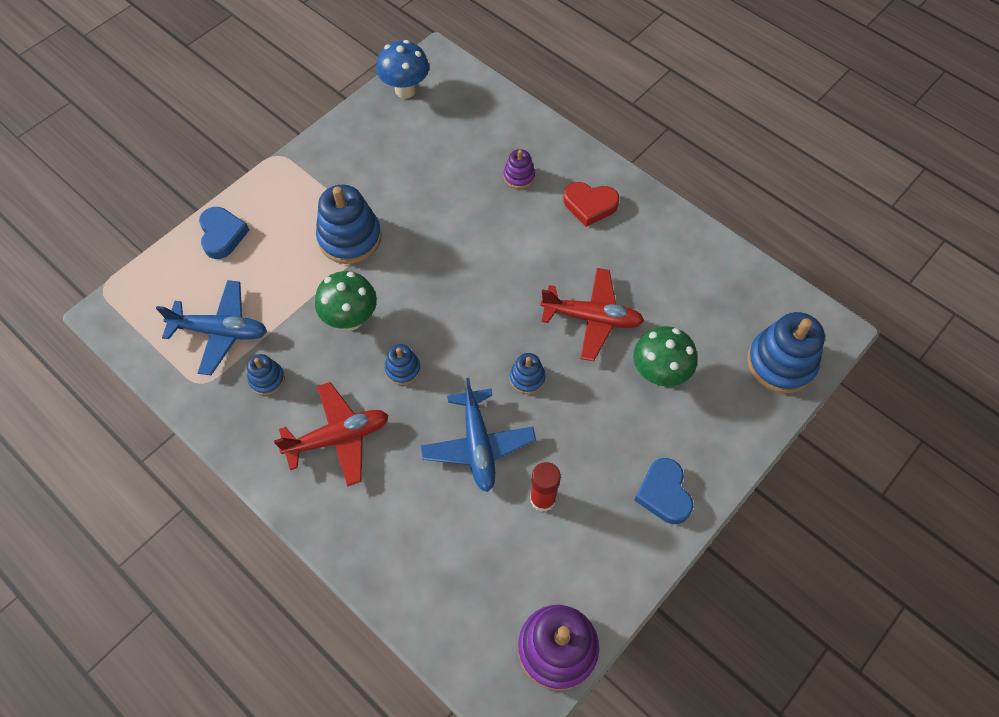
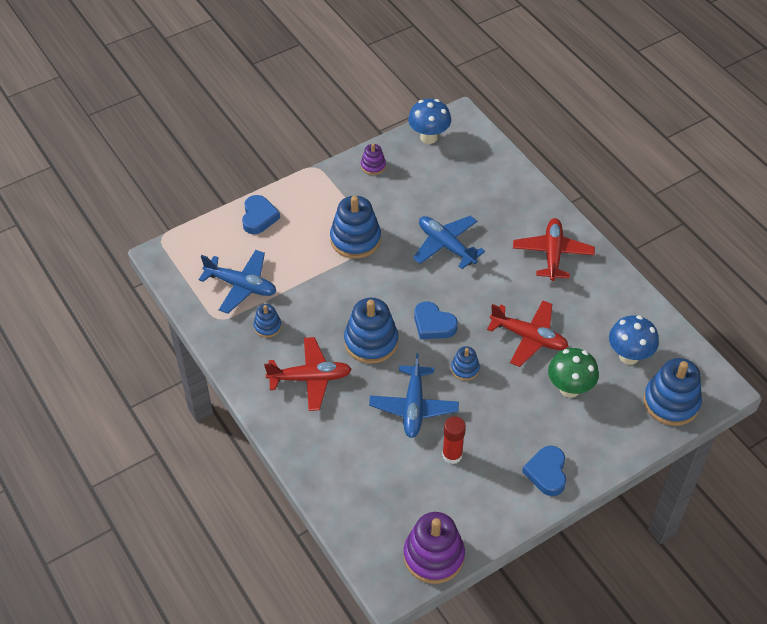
camera: 15 degrees right, 10 degrees down
green mushroom [315,271,377,330] -> none
blue stacking toy [384,344,421,385] -> blue stacking toy [344,298,398,364], size x1.93
purple stacking toy [504,149,535,189] -> purple stacking toy moved to [361,144,386,175]
red heart [563,182,619,227] -> red plane [513,218,595,281]
none -> blue plane [413,216,485,269]
none -> blue heart [414,301,458,339]
none -> blue mushroom [609,315,659,365]

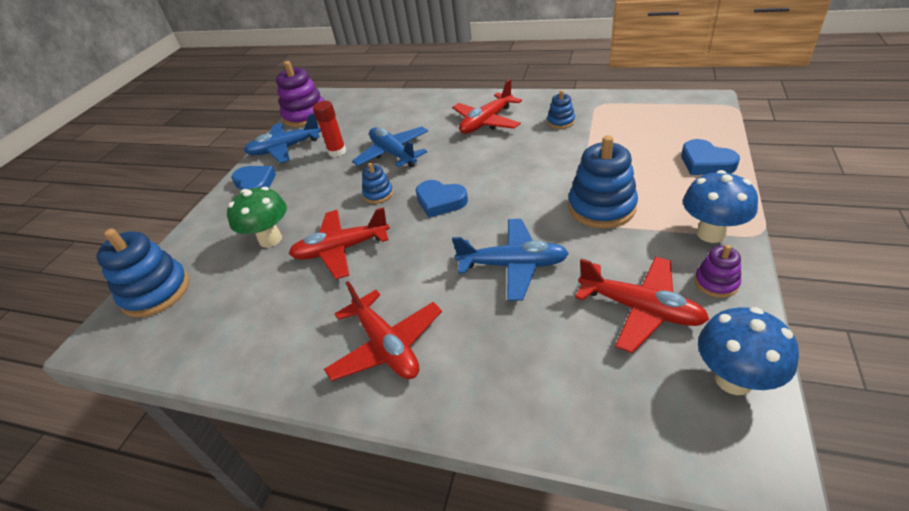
camera: 145 degrees right, 10 degrees down
blue plane [199,250,276,314] -> blue plane moved to [244,113,321,163]
blue stacking toy [344,298,398,364] -> none
blue heart [414,301,458,339] -> blue heart turned 150 degrees counterclockwise [416,180,468,218]
blue mushroom [609,315,659,365] -> blue mushroom moved to [683,170,758,243]
none -> red plane [575,257,709,353]

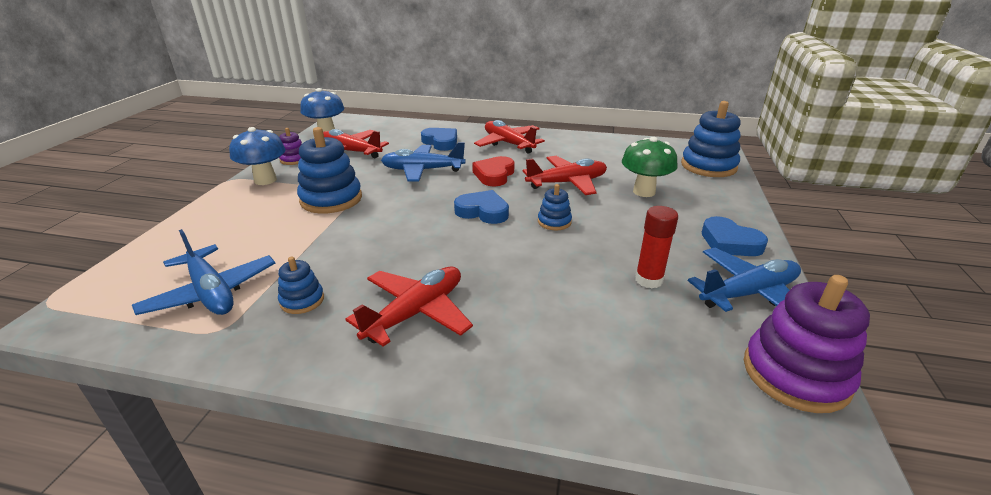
camera: 170 degrees right, 10 degrees down
blue plane [352,127,428,167] -> blue plane moved to [132,229,275,315]
blue heart [681,139,740,175] -> blue heart moved to [421,128,457,151]
none -> red heart [472,156,514,186]

